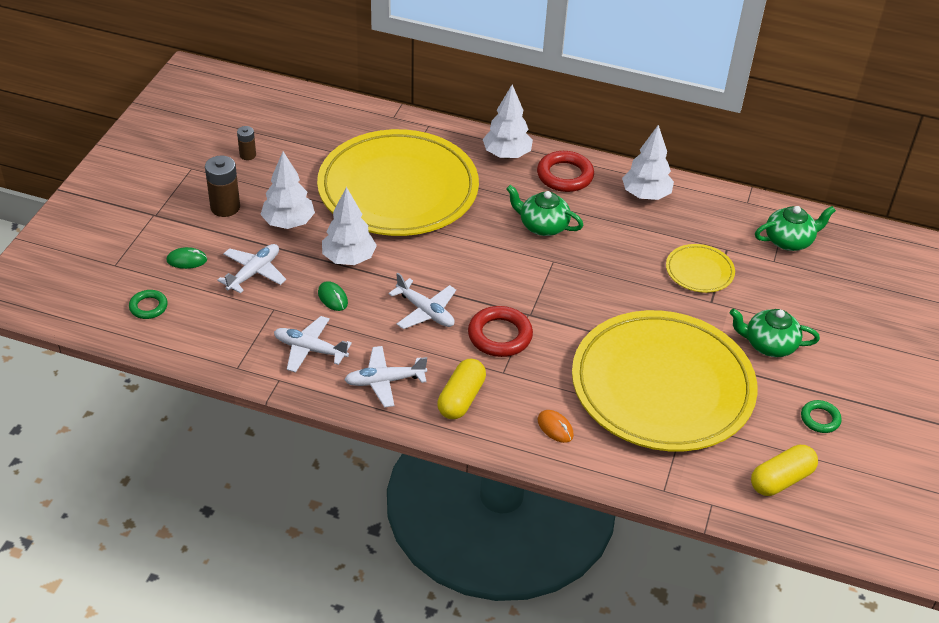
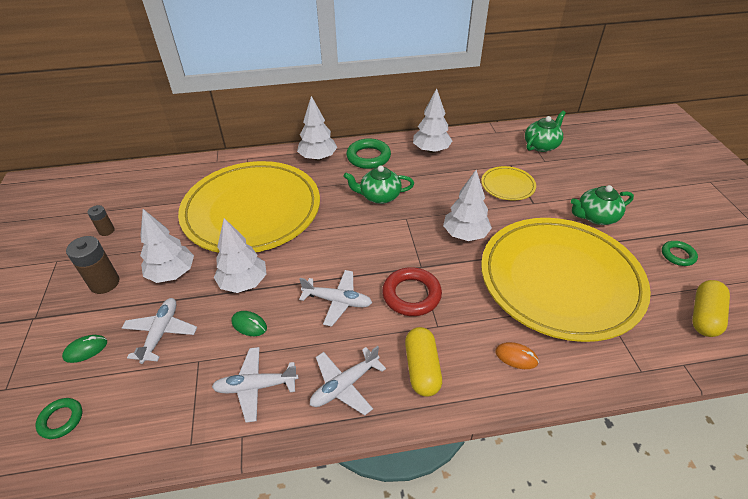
camera: 25 degrees left, 0 degrees up
red ring [537,151,594,192] -> green ring [346,138,391,169]
none -> white tree [443,170,492,241]

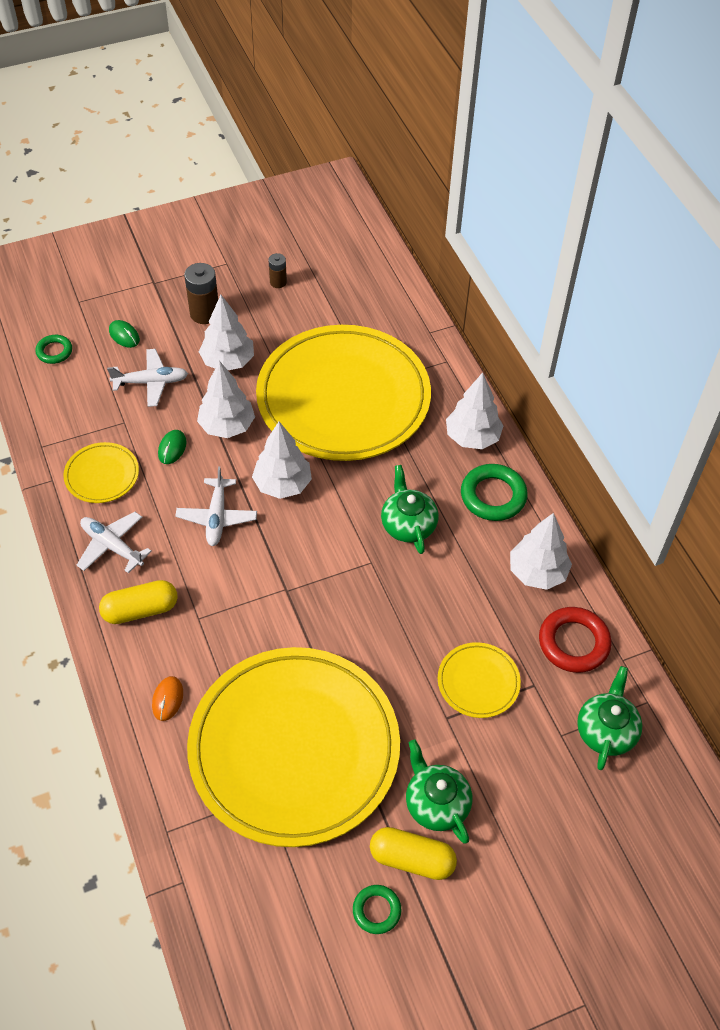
camera: 75 degrees right, 10 degrees up
white plane [212,347,298,423] -> yellow plate [63,442,139,503]
red ring [382,267,442,316] -> red ring moved to [539,607,612,673]
white tree [443,170,492,241] -> white tree moved to [252,422,312,499]
green teapot [525,111,566,152] -> green teapot turned 105 degrees counterclockwise [577,666,642,770]
yellow capsule [692,280,730,337] -> yellow capsule moved to [370,827,457,880]

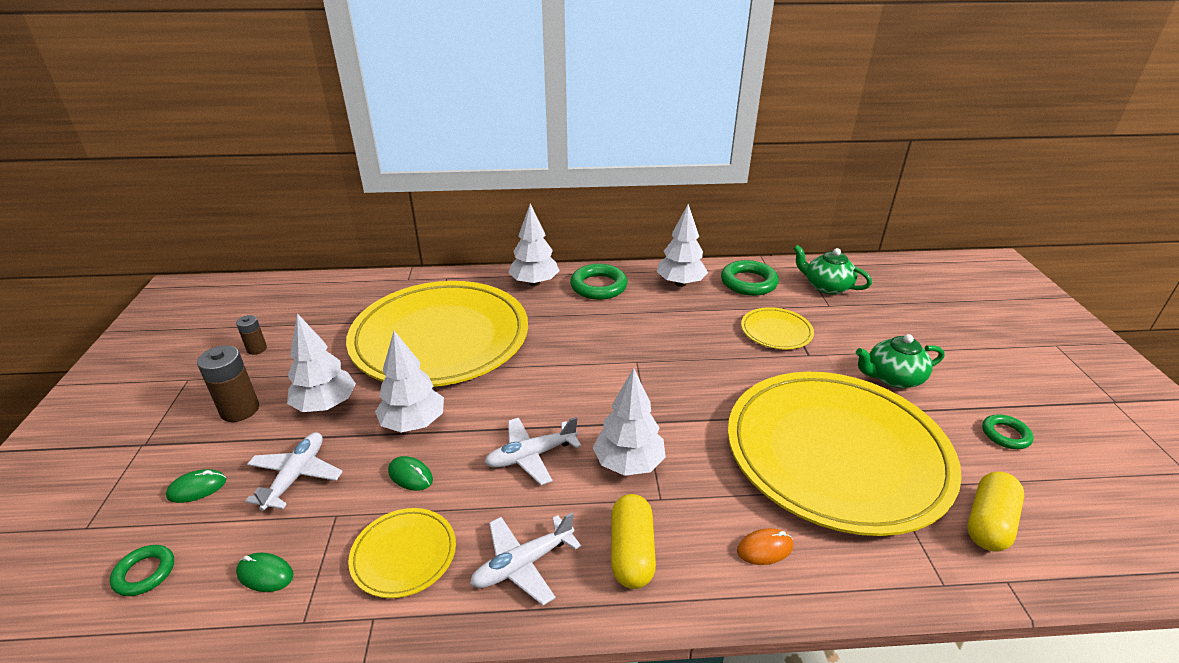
camera: 70 degrees left, 20 degrees down
orange mouse [152,676,183,721] -> orange mouse turned 45 degrees counterclockwise [737,528,793,565]
white plane [175,466,257,546] -> white plane turned 135 degrees clockwise [484,417,581,485]
white tree [252,422,312,499] -> white tree moved to [593,368,666,476]
yellow capsule [370,827,457,880] -> yellow capsule moved to [968,471,1024,552]
green teapot [381,465,439,554] -> none
red ring [539,607,612,673] -> green ring [721,260,779,296]
none -> green mouse [236,553,293,592]

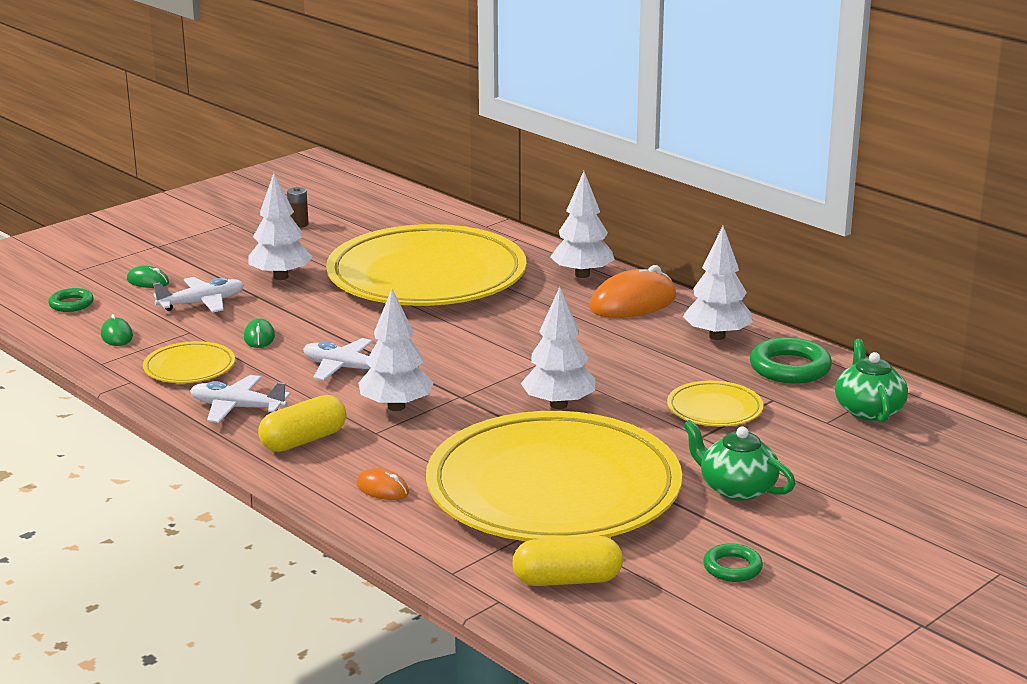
camera: 50 degrees right, 10 degrees down
brown battery [197,345,259,422] -> none
white tree [375,331,444,433] -> white tree moved to [521,287,595,409]
green ring [570,264,628,300] -> orange mouse [590,265,676,318]

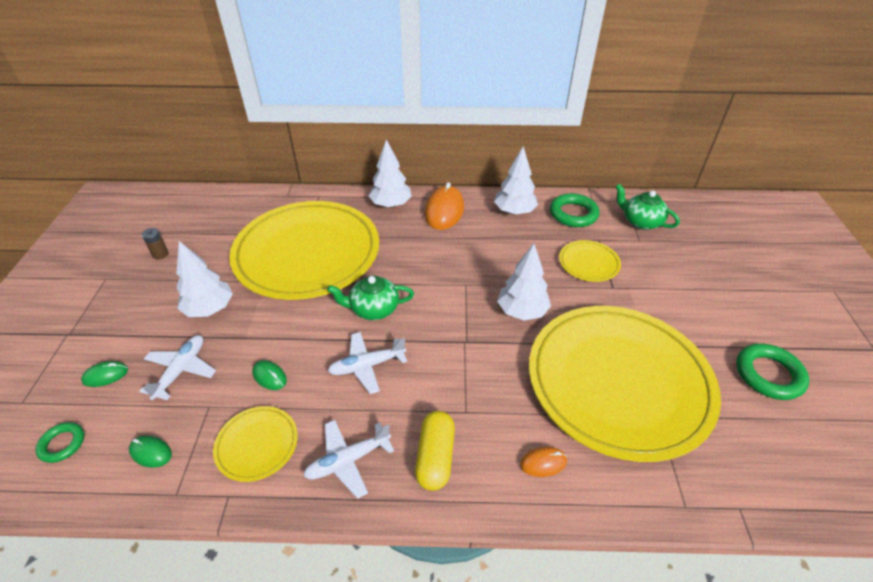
camera: 45 degrees left, 20 degrees up
white tree [358,289,434,411] -> none
yellow capsule [512,536,623,586] -> none
green teapot [683,420,795,501] -> green teapot moved to [327,276,414,320]
green ring [703,543,763,582] -> green ring [736,343,809,400], size x1.69

